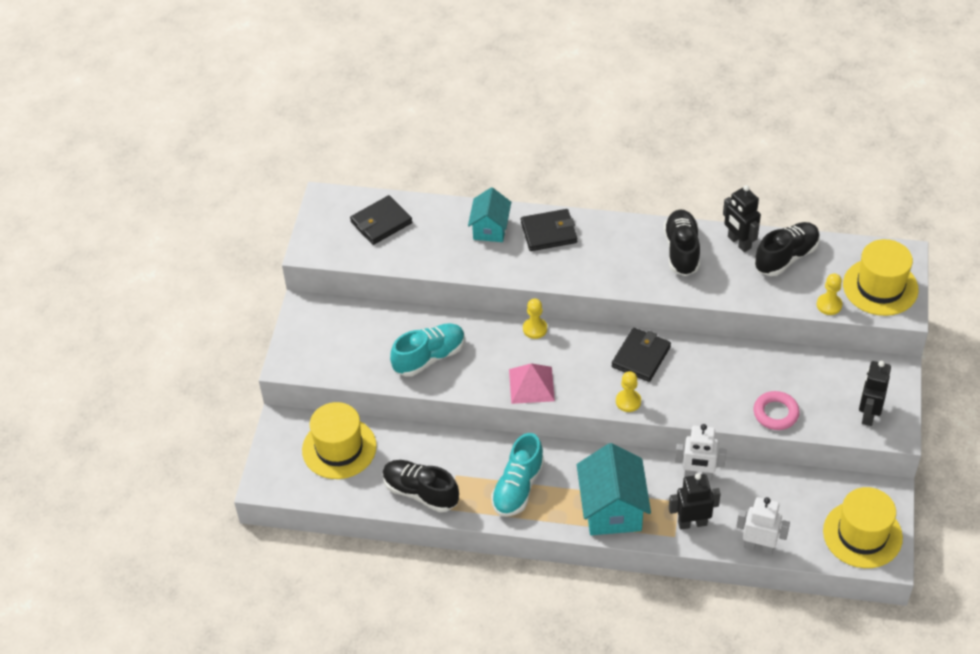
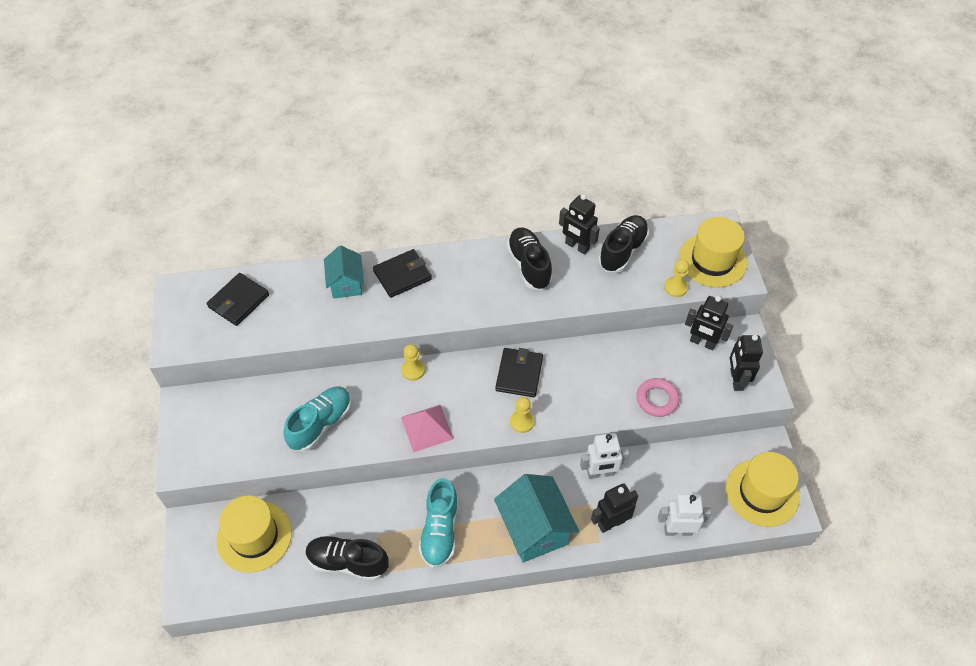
camera: 20 degrees left, 5 degrees up
none -> black robot [685,296,733,350]

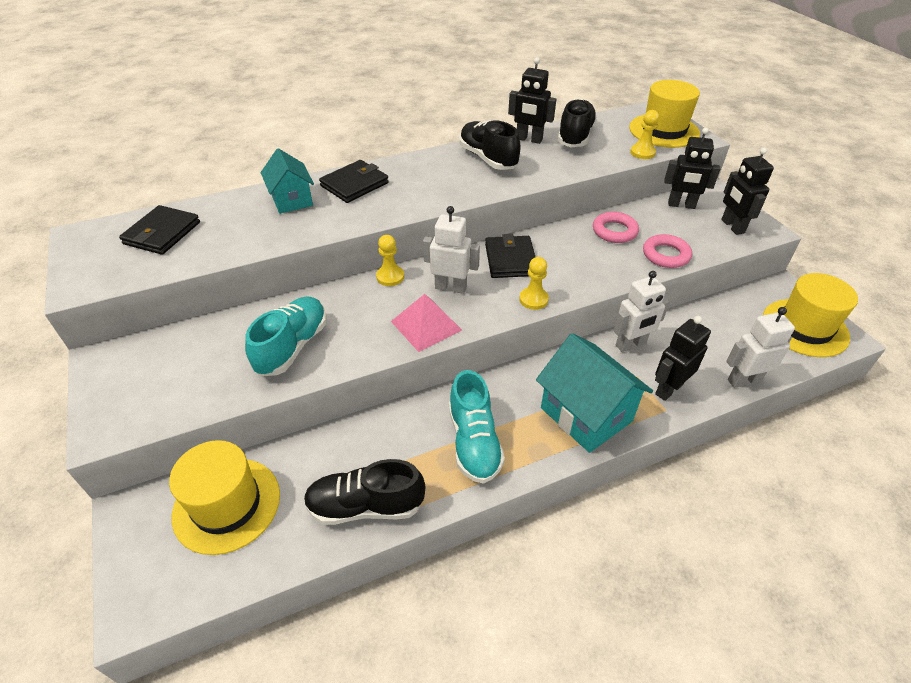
camera: 15 degrees left, 10 degrees down
none -> white robot [423,206,480,294]
none -> pink ring [593,212,639,243]

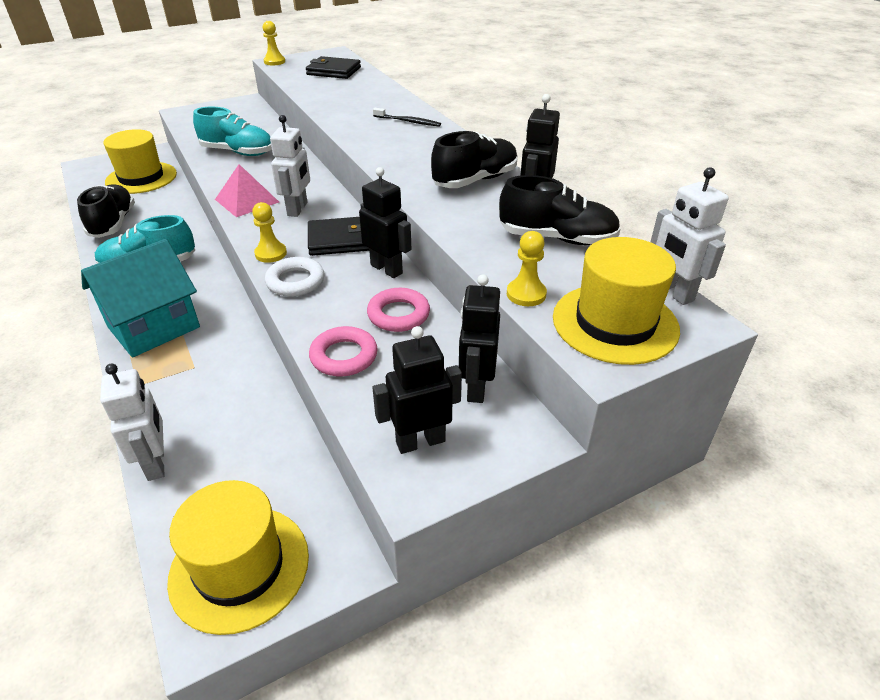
camera: 85 degrees right, 5 degrees down
turquoise house [261,148,314,214] -> none
black wallet [319,160,389,203] -> black toothbrush [373,108,441,127]
yellow pawn [376,235,404,286] -> yellow pawn moved to [263,21,285,65]
white robot [614,271,670,352] -> white robot moved to [651,167,729,305]
black robot [655,316,711,401] -> black robot moved to [359,167,411,278]
none -> white ring [265,257,325,296]

